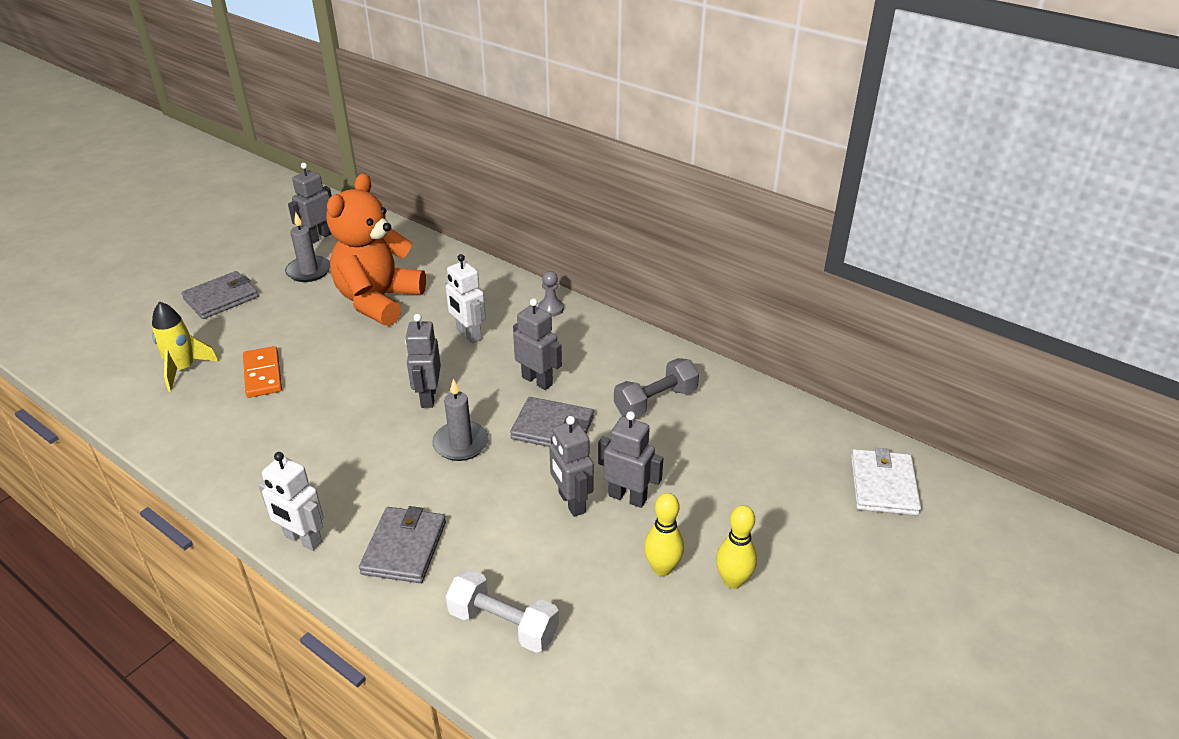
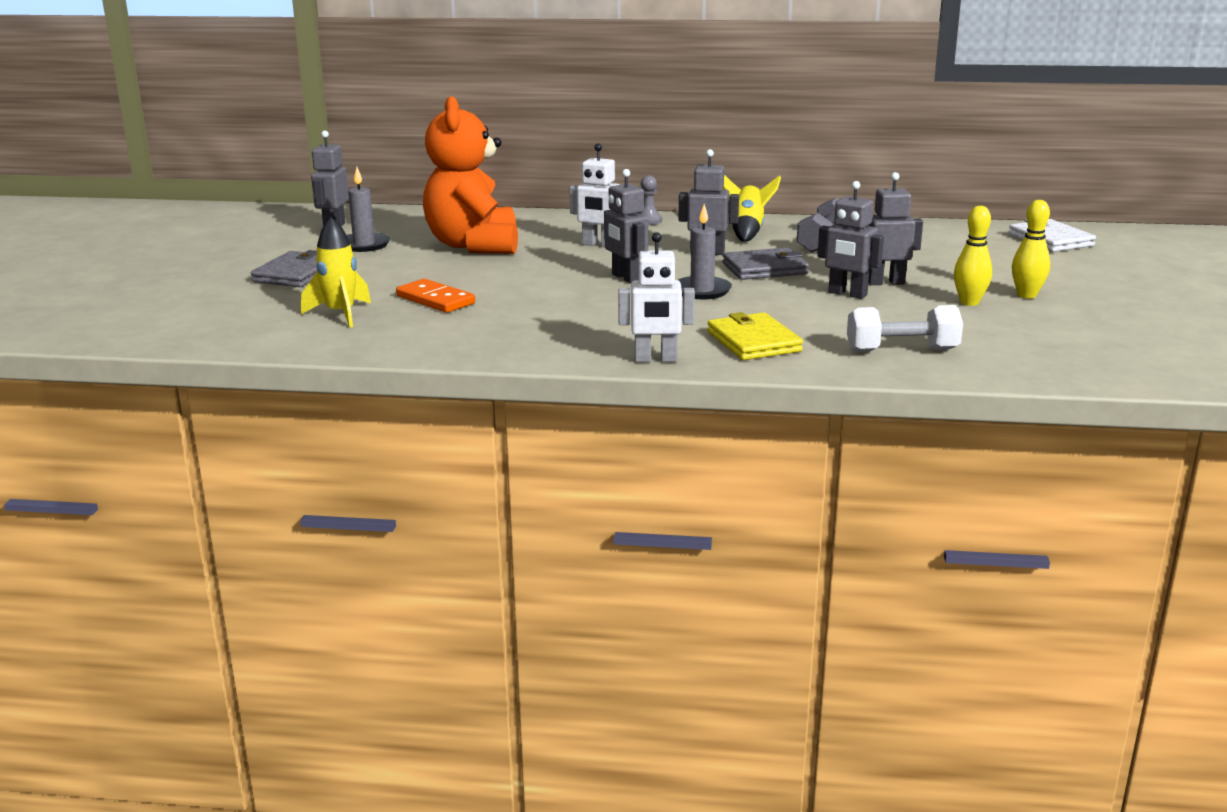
camera: 30 degrees left, 15 degrees down
grey wallet [359,506,446,583] -> yellow wallet [707,312,803,360]
none -> yellow rocket [723,175,781,242]

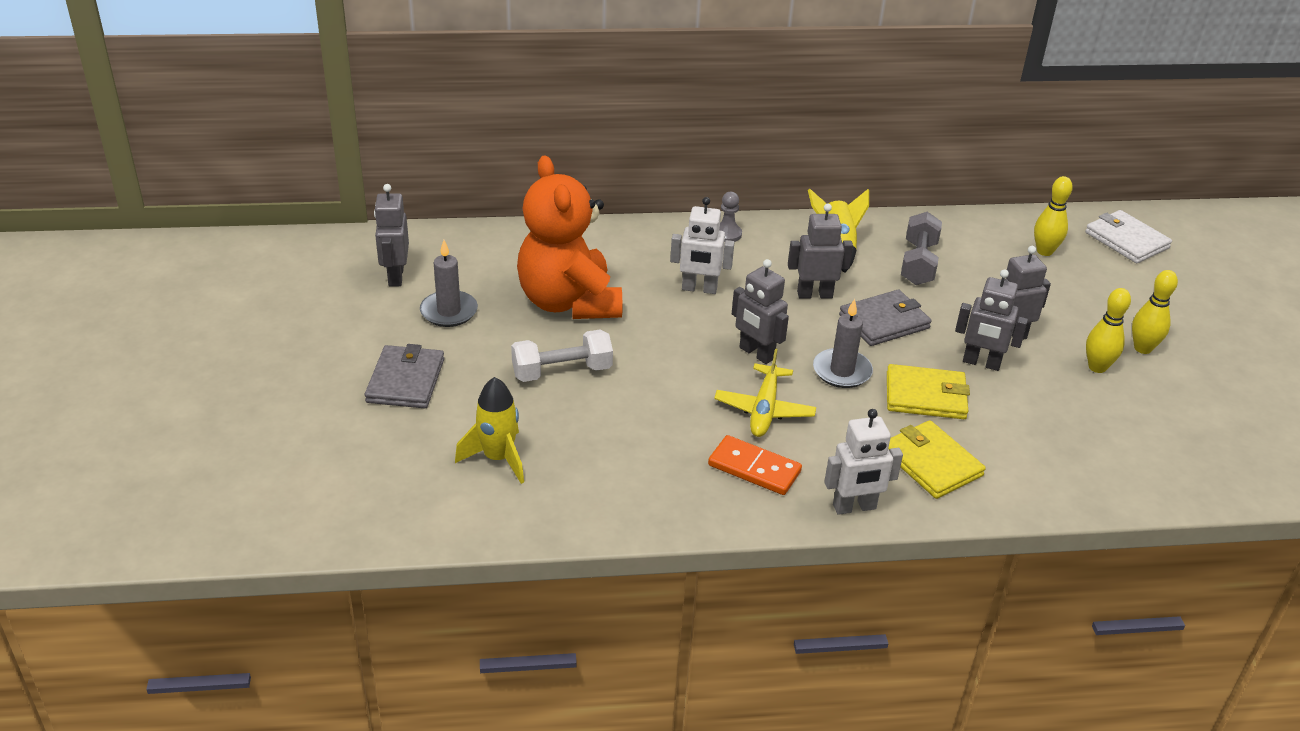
camera: 15 degrees left, 15 degrees up
orange domino [396,279,475,313] -> orange domino moved to [708,435,802,495]
white dumbbell [847,305,963,352] -> white dumbbell moved to [511,330,613,382]
none -> yellow plane [714,348,816,437]
none -> yellow wallet [887,364,970,419]
none -> yellow bowling pin [1034,176,1073,256]

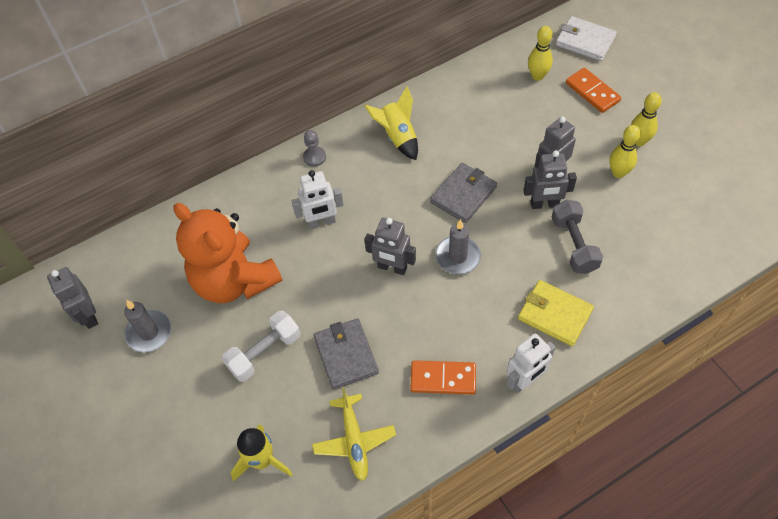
camera: 20 degrees left, 20 degrees up
grey wallet [365,344,444,408] -> grey wallet moved to [313,319,379,390]
yellow plane [714,348,816,437] -> yellow plane moved to [312,388,396,481]
grey robot [788,203,853,299] -> none
yellow wallet [887,364,970,419] -> none
grey dumbbell [901,212,942,285] -> grey dumbbell moved to [552,200,603,274]
none -> orange domino [566,68,621,113]

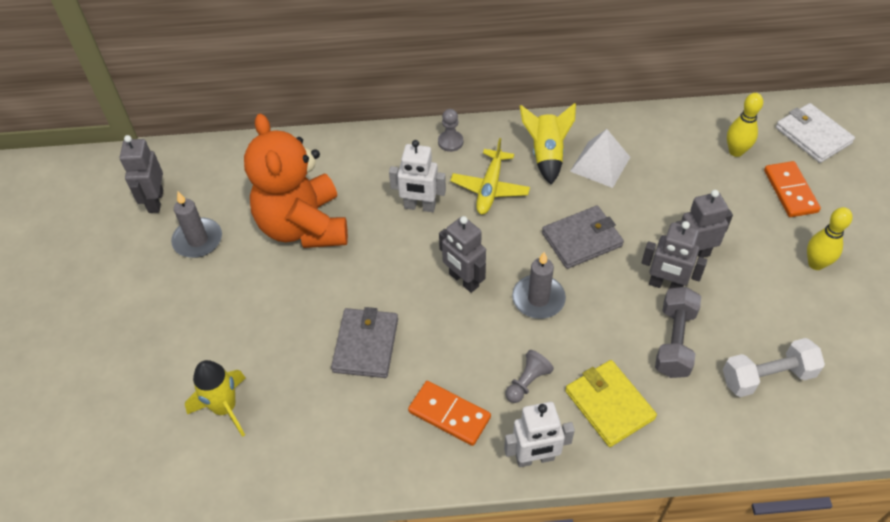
camera: 25 degrees right, 5 degrees down
white dumbbell [222,311,301,382] -> white dumbbell moved to [723,338,825,397]
yellow plane [312,388,396,481] -> yellow plane moved to [450,138,530,215]
yellow bowling pin [609,125,641,178] -> none
none -> grey pawn [506,350,554,403]
none -> white pyramid [570,129,630,188]

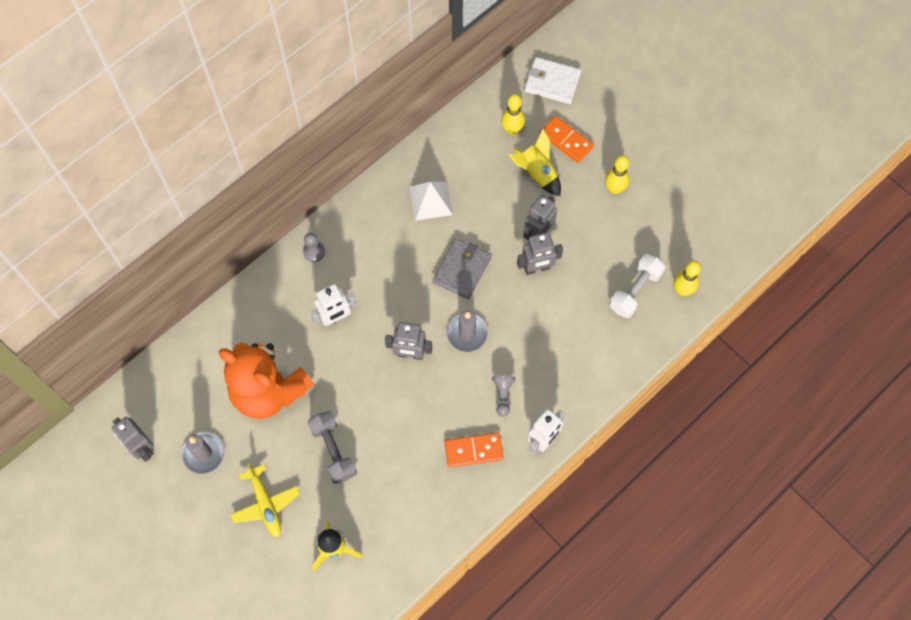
camera: 40 degrees left, 15 degrees up
grey wallet [331,307,398,378] -> none
yellow plane [450,138,530,215] -> yellow plane moved to [230,463,300,537]
yellow rocket [520,103,576,185] -> yellow rocket moved to [509,128,561,196]
yellow wallet [565,360,657,447] -> none
grey dumbbell [655,287,701,378] -> grey dumbbell moved to [308,411,357,484]
none -> yellow bowling pin [674,261,701,296]

